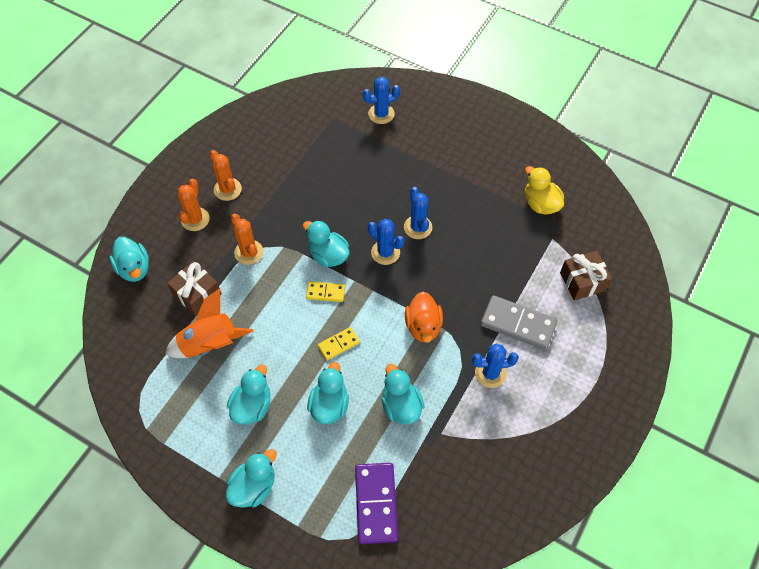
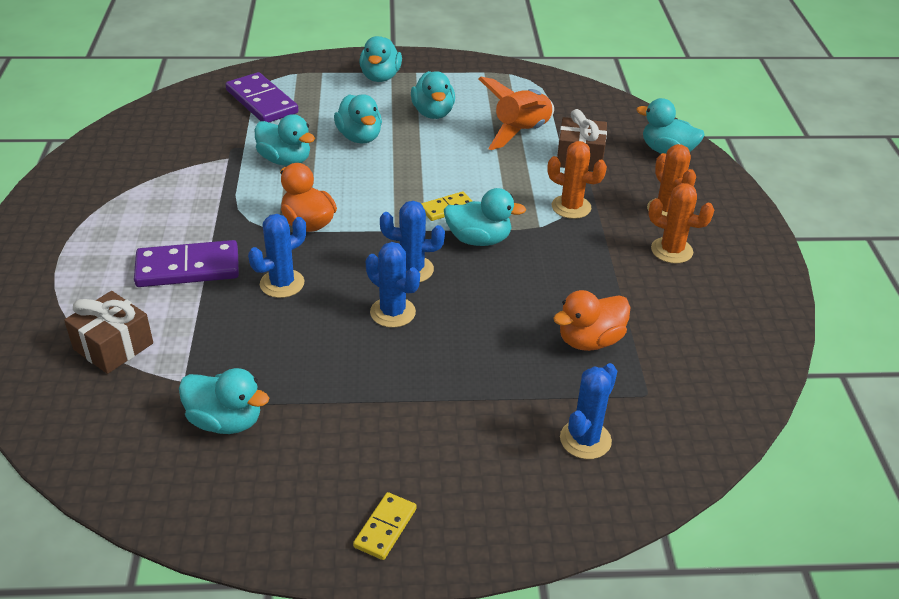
camera: 145 degrees right, 20 degrees down
yellow domino [318,327,360,360] -> yellow domino moved to [353,492,417,560]
blue cactus [472,343,519,388] -> blue cactus moved to [248,214,306,298]
grey domino [481,295,557,350] -> purple domino [134,240,239,287]
yellow duck [525,166,564,215] -> turquoise duck [179,368,269,434]
none -> orange duck [553,290,631,351]

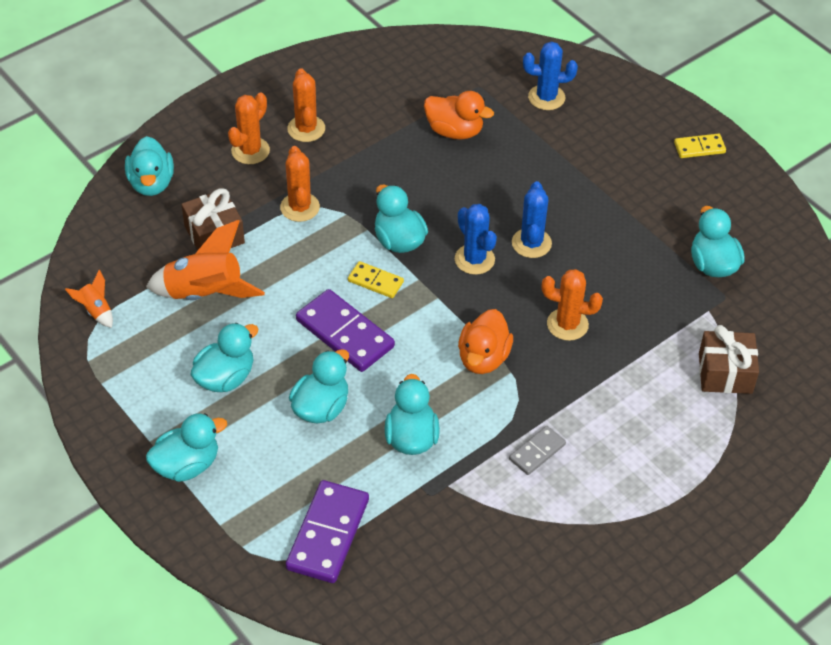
camera: 125 degrees left, 10 degrees up
purple domino [134,240,239,287] -> purple domino moved to [296,289,395,372]
blue cactus [248,214,306,298] -> orange cactus [542,269,603,341]
none -> orange rocket [65,270,113,328]
none -> grey domino [509,426,566,475]

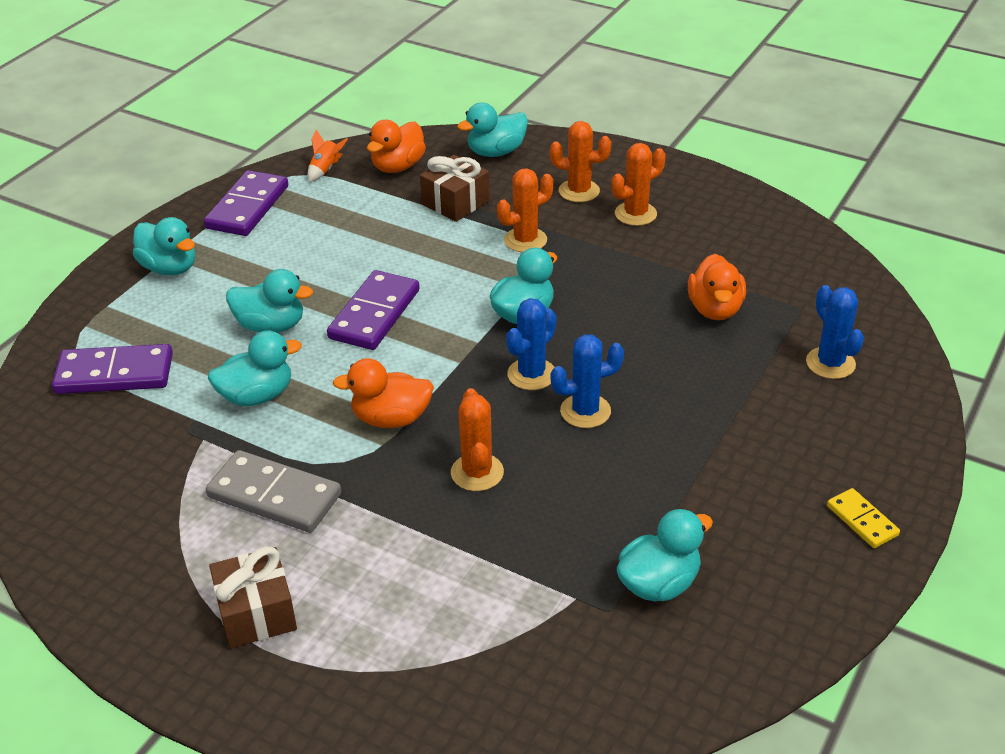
camera: 70 degrees right, 10 degrees down
orange rocket [146,220,265,300] -> none
turquoise duck [191,323,259,392] -> none
yellow domino [348,261,404,298] -> none
grey domino [509,426,566,475] -> grey domino [206,450,341,533], size x1.83
brown gift [699,325,759,394] -> brown gift moved to [209,547,297,648]
none -> purple domino [204,170,288,236]
none -> orange duck [367,120,426,173]

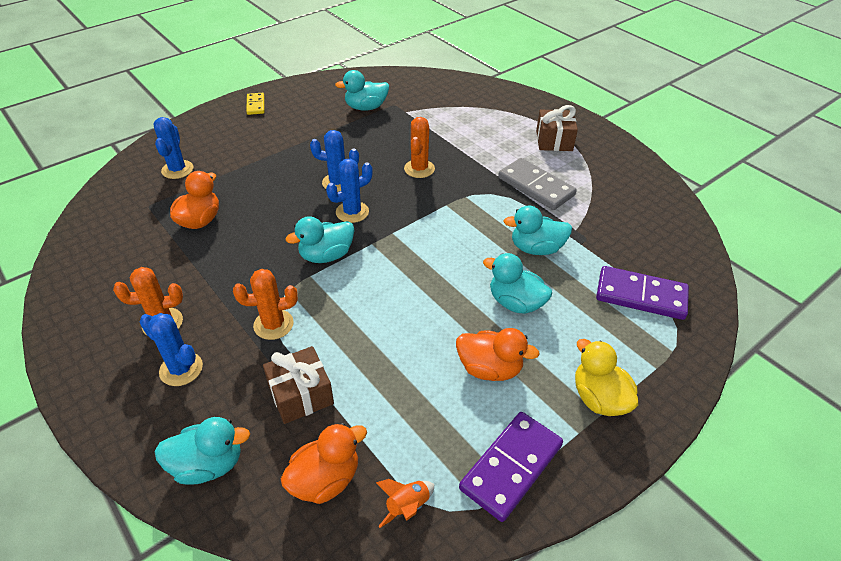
camera: 160 degrees left, 5 degrees up
turquoise duck [133,217,195,275] -> yellow duck [575,339,638,416]
purple domino [327,270,420,350] -> none
orange duck [333,358,434,428] -> orange duck moved to [456,328,540,381]
orange cactus [550,121,611,202] -> blue cactus [140,313,203,386]

